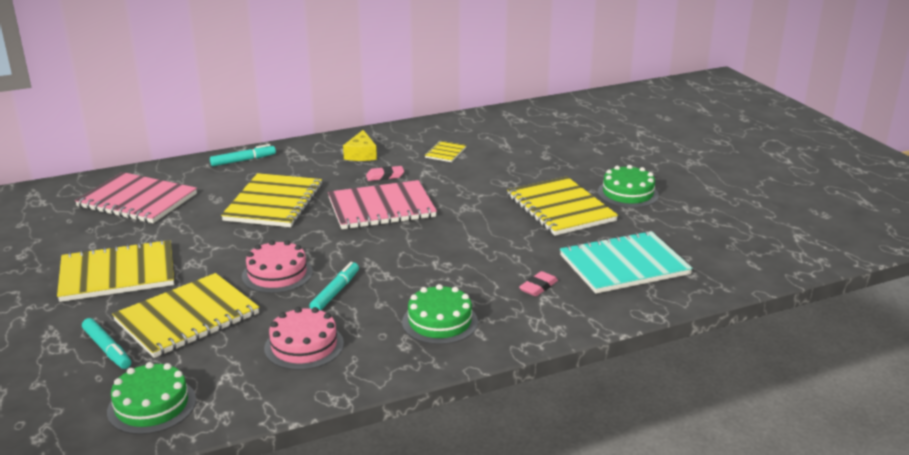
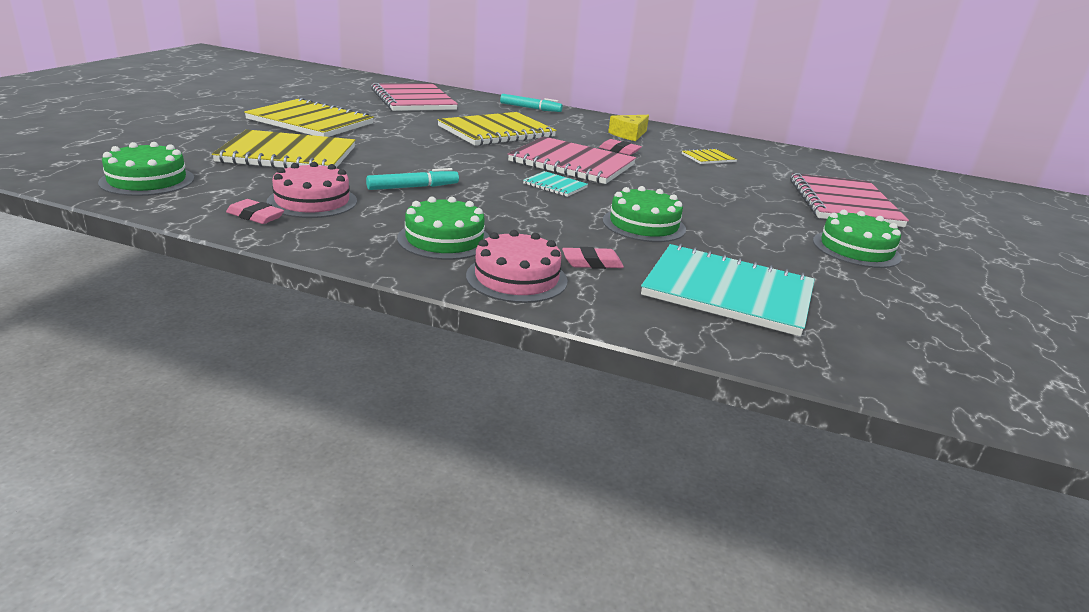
camera: 40 degrees right, 0 degrees up
turquoise marker [82,318,131,369] -> none
pink cake [242,240,313,293] -> pink cake moved to [466,230,568,303]
yellow notebook [507,176,618,236] -> none
none -> pink eraser [226,199,284,224]
none -> turquoise notebook [523,171,588,197]
none -> green cake [603,186,686,242]
none -> pink notebook [790,173,909,227]

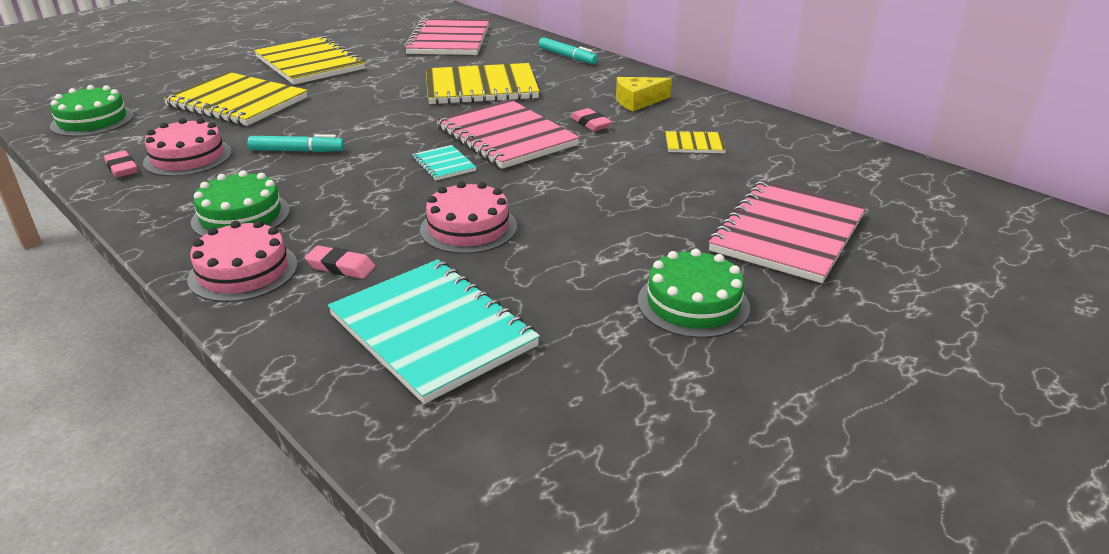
camera: 30 degrees right, 5 degrees up
green cake [603,186,686,242] -> pink cake [420,181,517,254]

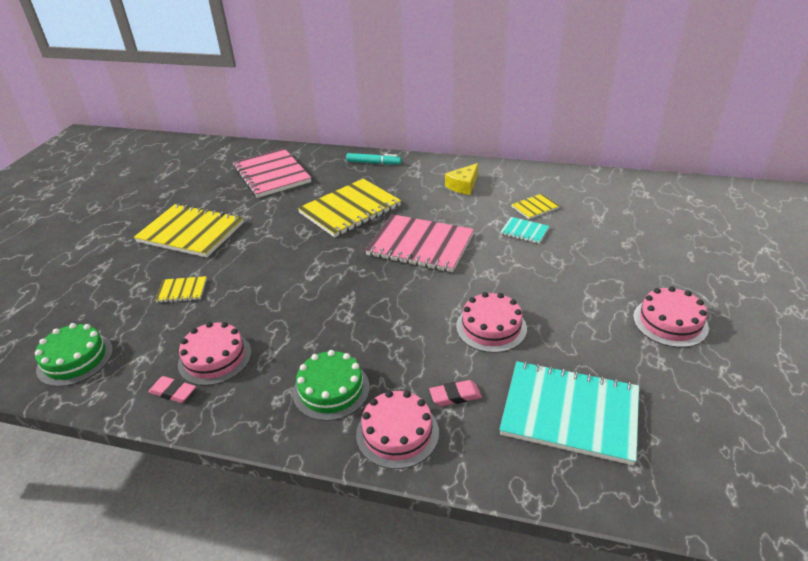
camera: 30 degrees left, 5 degrees up
yellow notebook [163,72,308,126] -> yellow notebook [155,276,207,303], size x0.46
turquoise marker [247,134,345,152] -> none
turquoise notebook [412,145,476,181] -> turquoise notebook moved to [500,217,549,244]
pink eraser [570,108,612,131] -> none
green cake [638,249,750,338] -> pink cake [633,286,709,348]
pink notebook [709,180,866,283] -> none

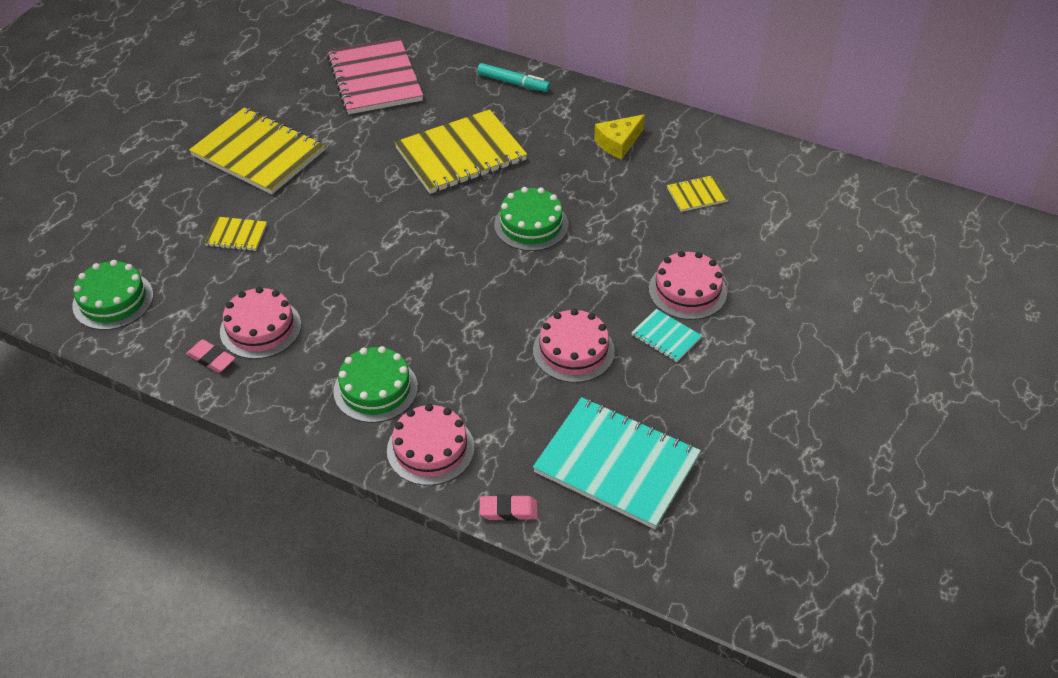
camera: 10 degrees right, 10 degrees up
pink notebook [365,214,474,272] -> green cake [494,187,568,251]
pink eraser [429,380,482,406] -> pink eraser moved to [480,494,538,521]
turquoise notebook [500,217,549,244] -> turquoise notebook moved to [631,309,702,362]
pink cake [633,286,709,348] -> pink cake moved to [649,251,727,320]

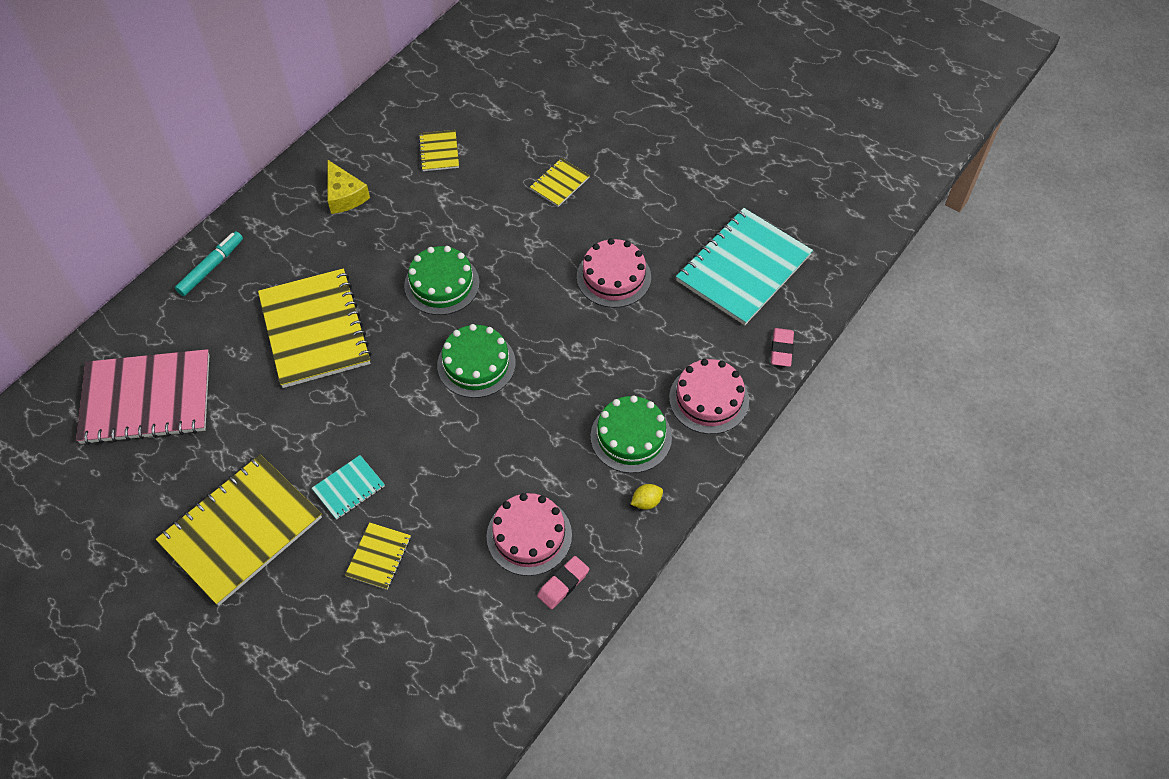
camera: 80 degrees left, 10 degrees up
green cake [72,260,153,330] -> green cake moved to [437,324,516,398]
turquoise notebook [631,309,702,362] -> turquoise notebook moved to [312,455,385,520]
pink cake [649,251,727,320] -> yellow notebook [530,158,590,207]
none -> yellow lemon [631,484,663,510]

